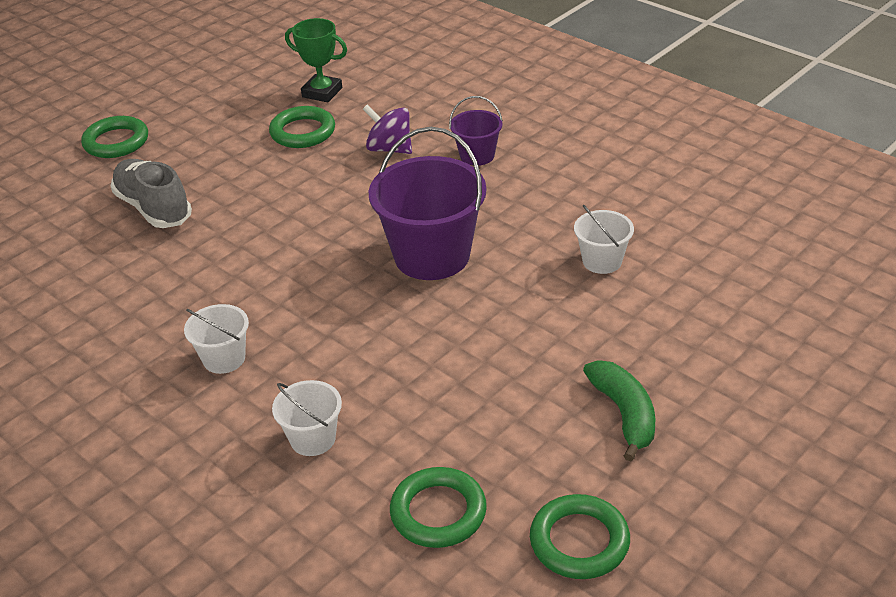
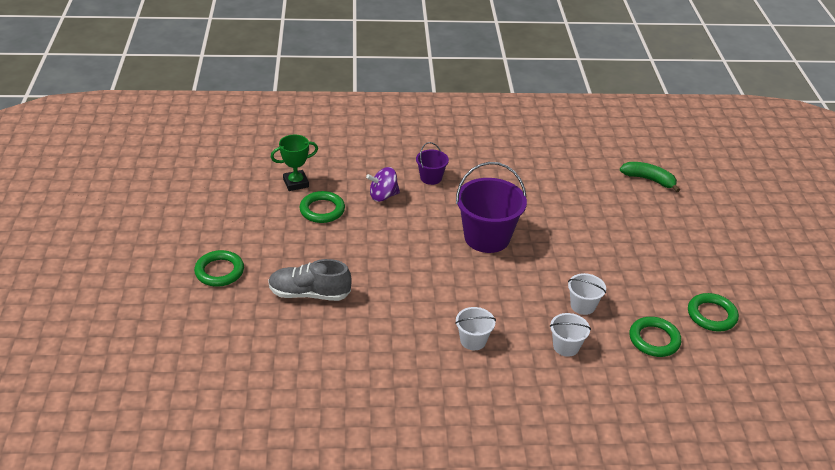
camera: 50 degrees left, 0 degrees up
white bucket [574,205,634,274] -> white bucket moved to [568,273,606,315]
green banana [583,360,655,461] -> green banana moved to [620,162,680,192]

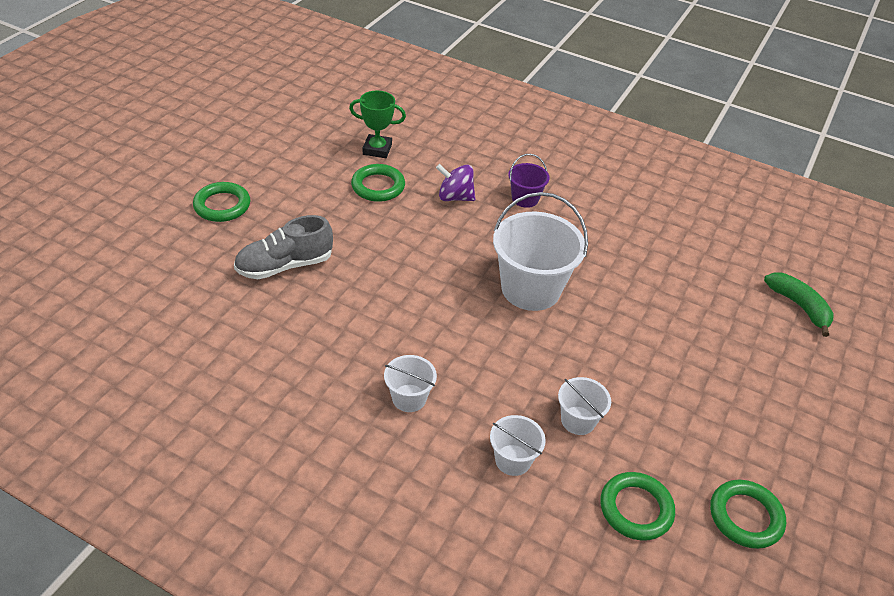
camera: 30 degrees right, 5 degrees up
grey shoe [268,259,352,301] -> grey shoe turned 60 degrees counterclockwise [234,215,333,279]
purple bucket [456,162,527,253] -> white bucket [493,192,588,311]

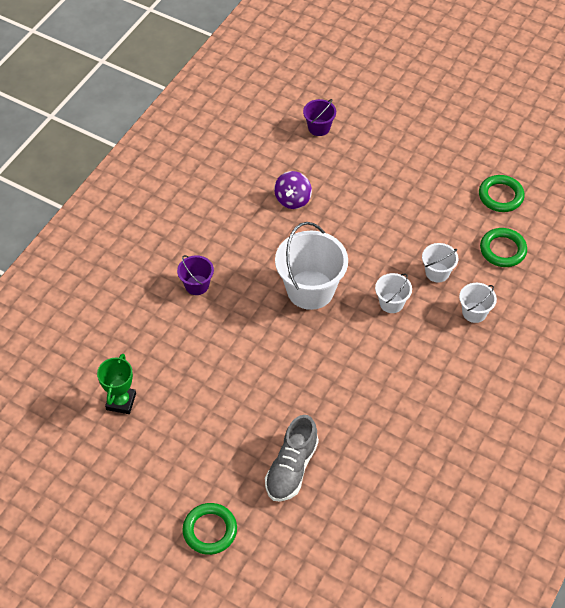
camera: 85 degrees left, 10 degrees up
grey shoe [234,215,333,279] -> grey shoe turned 45 degrees clockwise [265,415,319,501]
green ring [351,164,405,202] -> none
white bucket [384,355,437,412] -> white bucket moved to [375,273,412,313]
purple spinning top [436,164,475,201] -> purple spinning top moved to [274,171,312,209]
green banana [764,272,834,337] -> purple bucket [303,99,336,136]

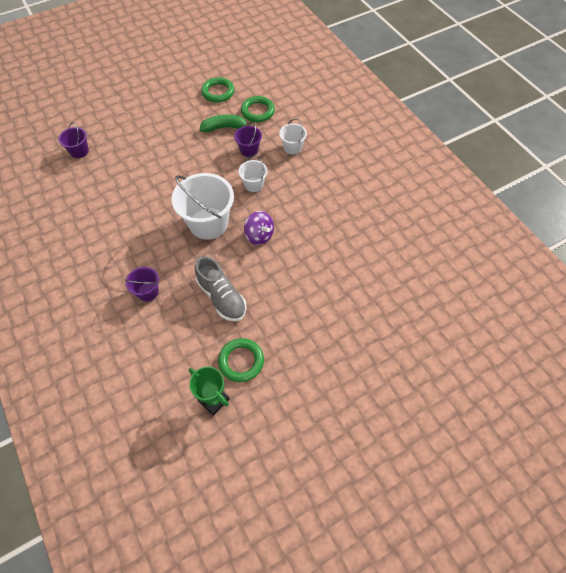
camera: 60 degrees left, 5 degrees up
green ring [182,503,237,555] -> green ring moved to [218,338,264,382]
grey shoe [265,415,319,501] -> grey shoe moved to [195,256,246,322]
purple spinning top [274,171,312,209] -> purple spinning top moved to [244,211,274,245]
white bucket [422,243,458,283] -> purple bucket [234,122,262,157]
none -> green banana [200,114,251,132]

